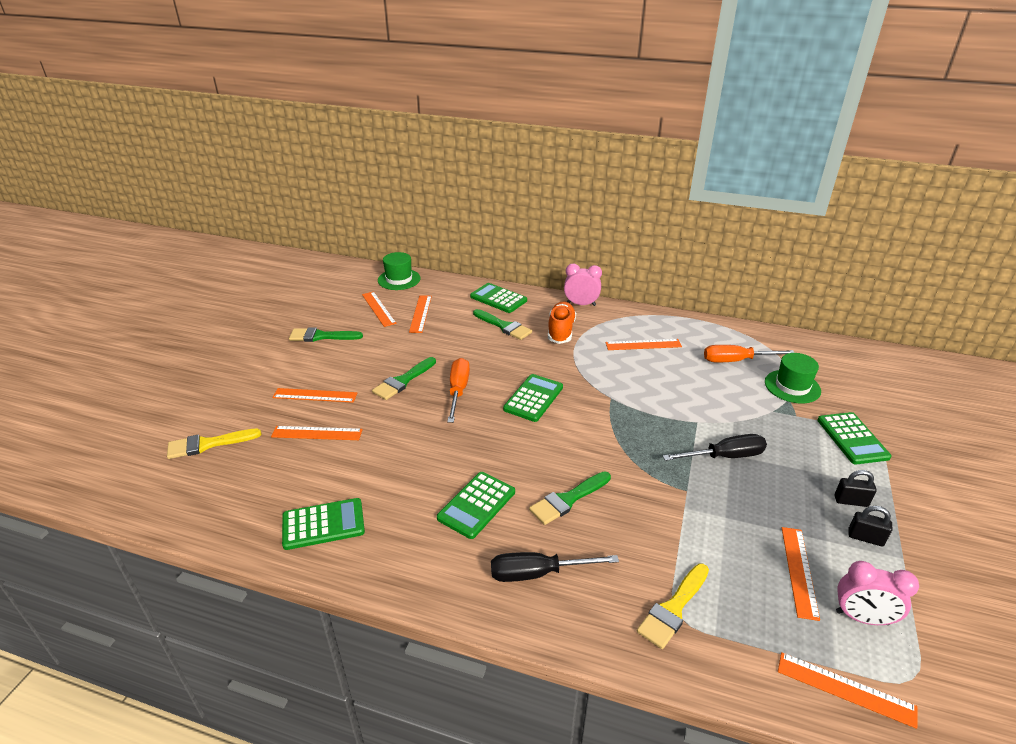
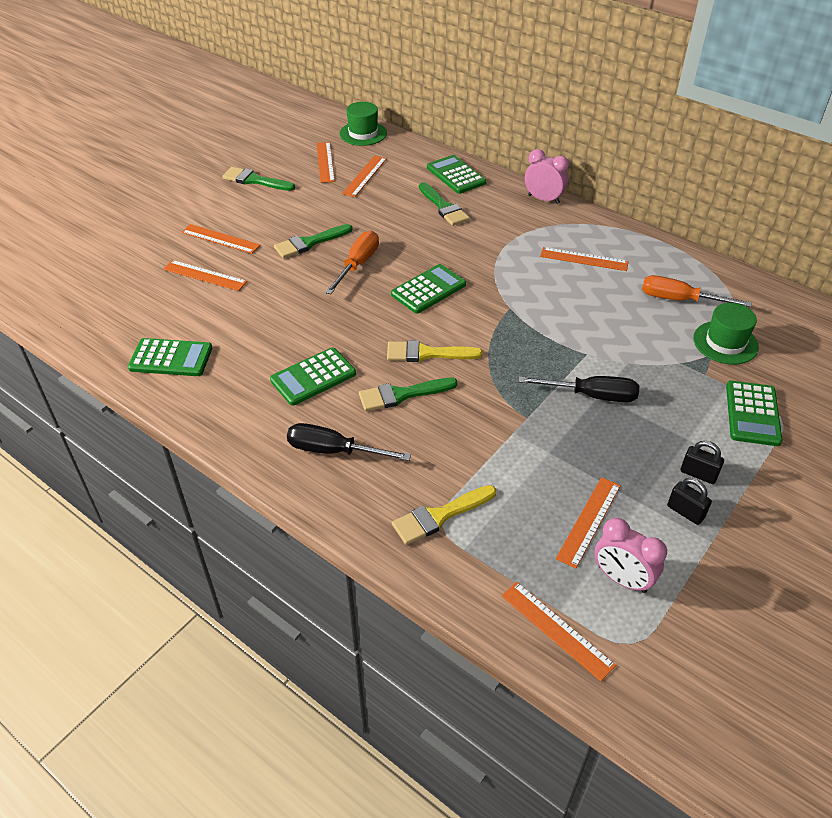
camera: 20 degrees right, 10 degrees up
yellow brush [167,429,261,459] -> yellow brush moved to [387,340,483,362]
orange shoe [548,302,576,344] -> none

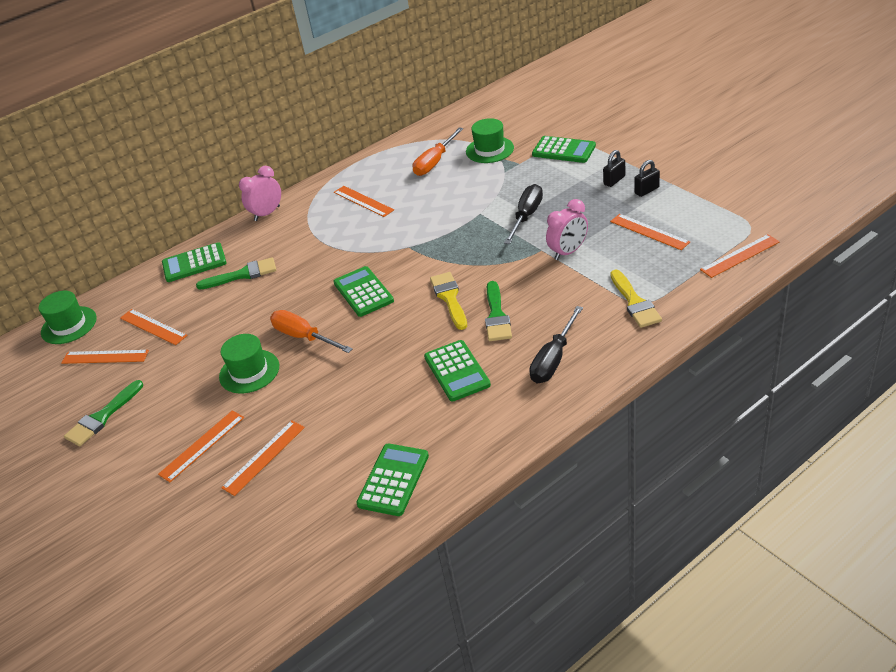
camera: 70 degrees left, 5 degrees down
green brush [274,224,353,258] -> green hat [219,334,279,393]
yellow brush [387,340,483,362] -> yellow brush turned 150 degrees clockwise [430,272,467,330]
orange ruler [540,247,629,271] -> orange ruler turned 75 degrees counterclockwise [334,186,394,217]
pink clock [594,518,667,593] -> pink clock moved to [546,199,588,260]

